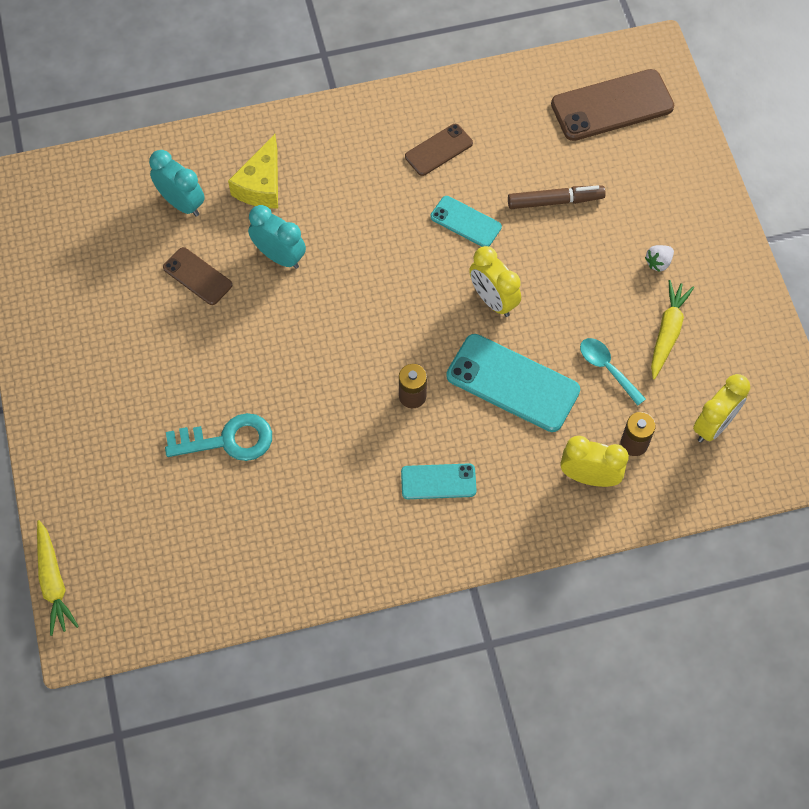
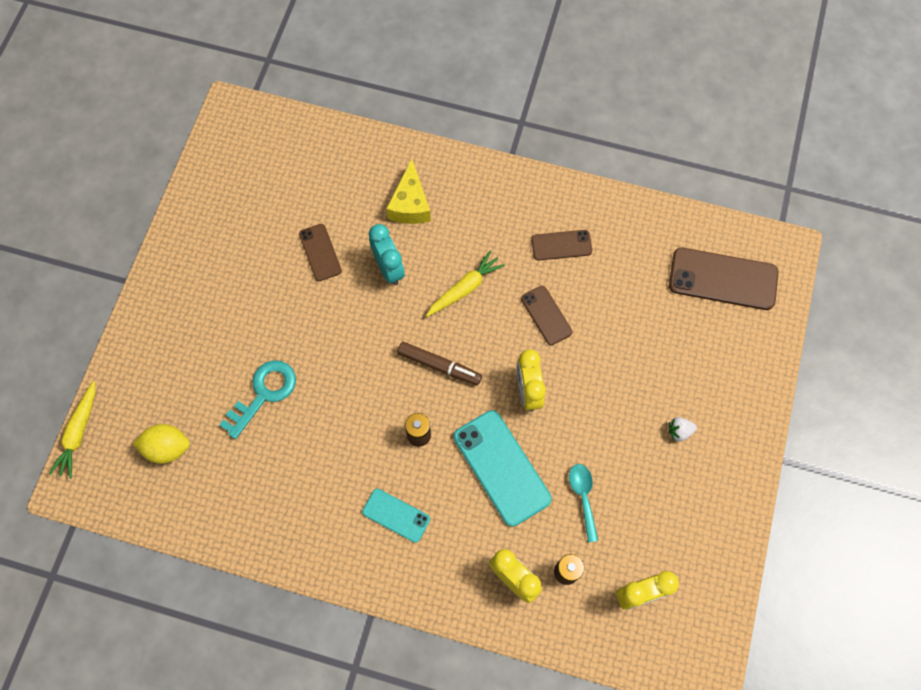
camera: 30 degrees right, 5 degrees up
turquoise clock [149,150,205,216] -> none
turquoise key [165,413,272,461] -> turquoise key turned 75 degrees counterclockwise [219,360,296,439]
yellow cheese [228,134,278,208] -> yellow cheese turned 45 degrees counterclockwise [386,159,431,224]
turquoise phone [430,196,502,247] -> brown phone [521,286,573,345]
brown marker [508,185,606,209] -> brown marker moved to [397,342,482,385]
yellow carrot [651,280,694,379] -> yellow carrot moved to [426,251,505,317]
none -> yellow lemon [133,424,190,464]

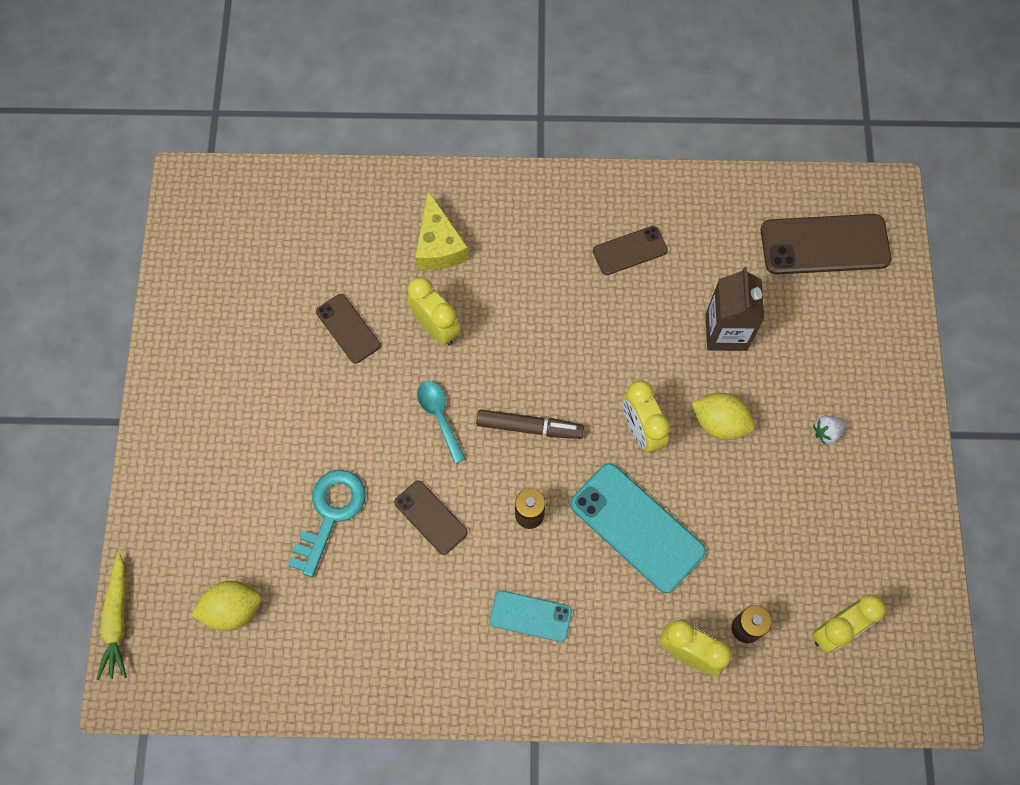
camera: 15 degrees left, 0 degrees up
turquoise clock [369,224,405,285] -> yellow clock [407,277,461,345]
yellow carrot [426,251,505,317] -> none
brown phone [521,286,573,345] -> brown phone moved to [394,480,468,555]
turquoise spoon [569,464,598,542] -> turquoise spoon moved to [417,381,466,463]
none -> yellow lemon [692,393,755,440]
none -> brown carton [705,267,764,351]

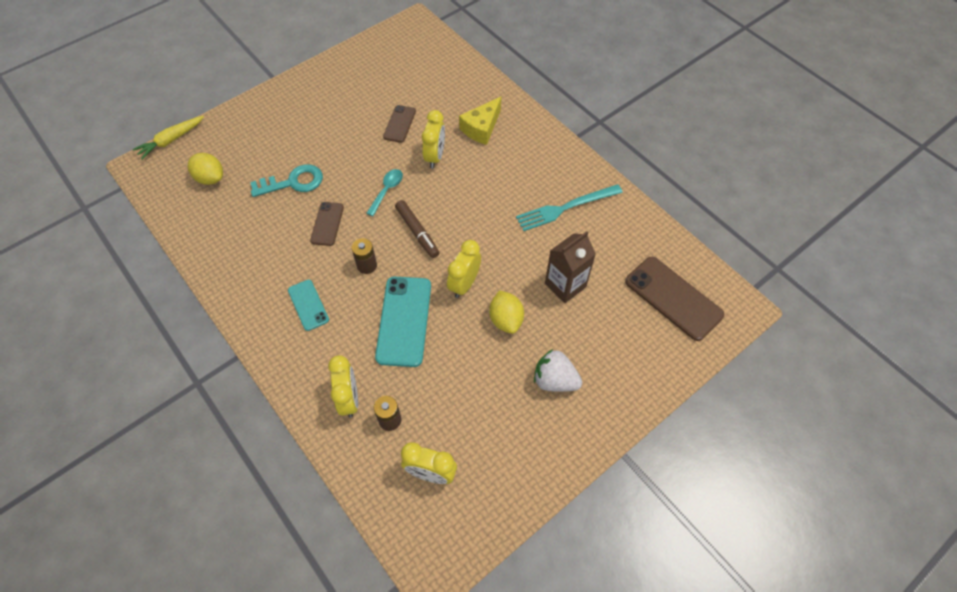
camera: 50 degrees right, 10 degrees down
brown phone [593,226,668,275] -> turquoise fork [516,184,623,231]
white strawberry [813,416,846,444] -> white strawberry [534,349,582,392], size x1.84

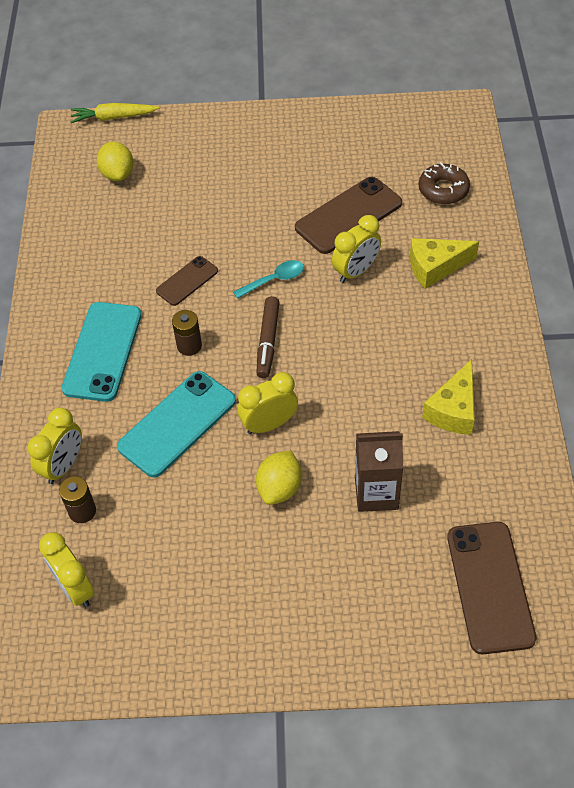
camera: 40 degrees right, 5 degrees down
turquoise key [250,164,323,197] -> none
turquoise phone [288,280,329,331] -> turquoise phone [61,302,142,402], size x1.76
brown phone [383,105,416,143] -> brown phone [295,177,402,254], size x1.76
turquoise fork [516,184,623,231] -> yellow cheese [422,359,475,435]
white strawberry [534,349,582,392] -> none
none -> brown donut [419,162,470,204]

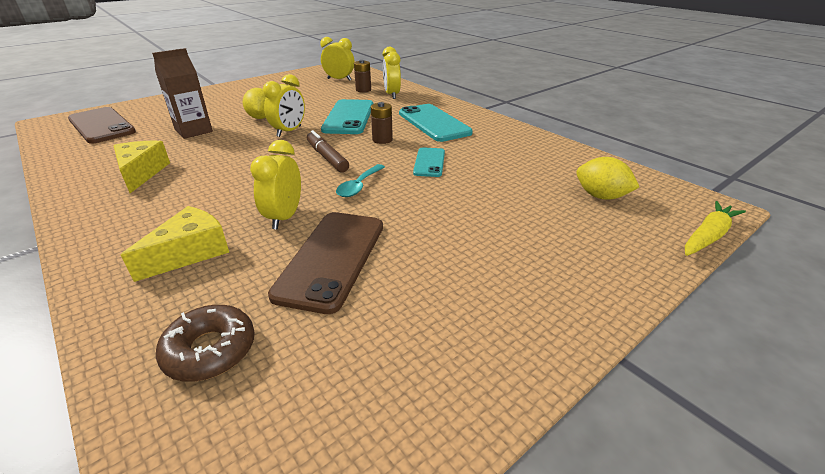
camera: 140 degrees right, 20 degrees down
brown phone [156,256,218,306] -> turquoise phone [413,147,445,177]

